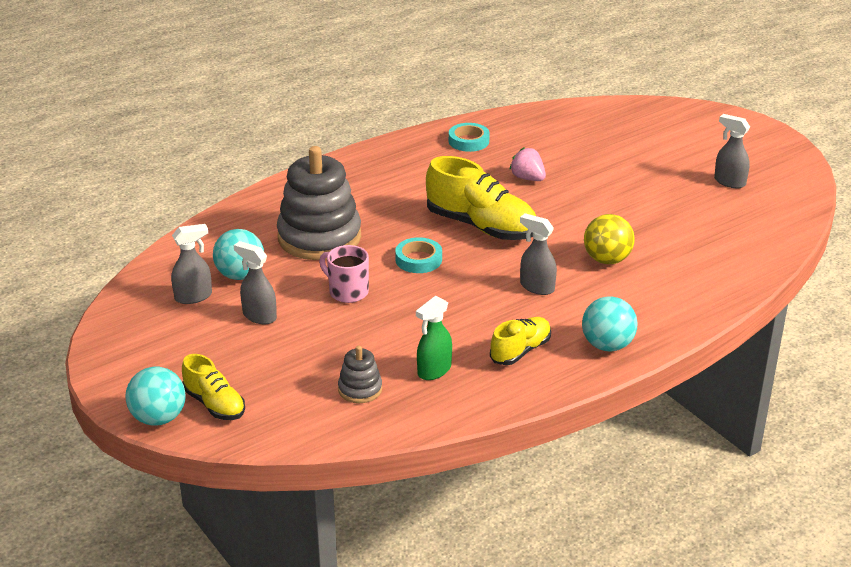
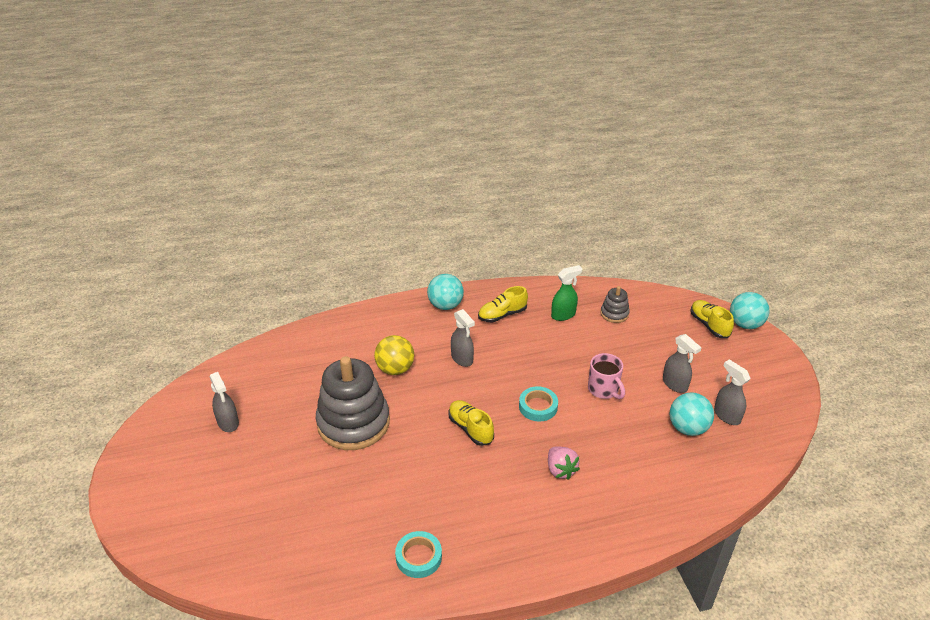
camera: 160 degrees left, 5 degrees up
grey spray bottle [171,224,212,304] -> grey spray bottle turned 60 degrees clockwise [714,359,751,425]
grey stacking toy [277,146,361,260] -> grey stacking toy moved to [316,356,390,450]
yellow shoe [426,156,536,240] -> yellow shoe [448,400,494,446], size x0.57
pink strawberry [509,147,546,181] -> pink strawberry moved to [548,446,580,480]

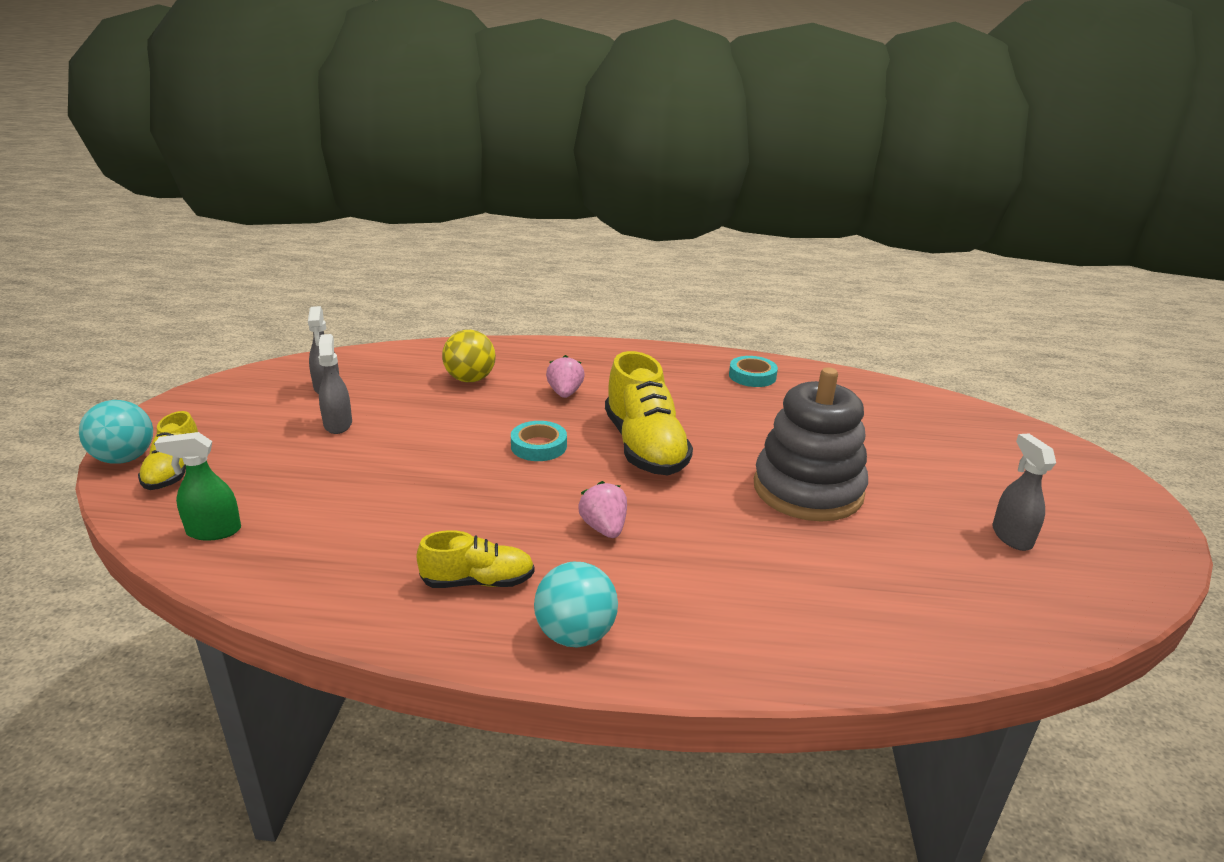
camera: 160 degrees left, 10 degrees down
yellow ball [374,335,414,375] -> yellow ball moved to [442,330,496,382]
yellow shoe [448,400,494,446] -> yellow shoe [605,351,693,475], size x1.76
grey spray bottle [451,309,475,367] -> pink strawberry [578,481,627,538]
green spray bottle [551,265,582,321] -> green spray bottle moved to [154,432,241,541]
pink mug [588,353,625,399] -> none
grey stacking toy [600,286,630,323] -> none
turquoise ball [670,392,714,436] -> none

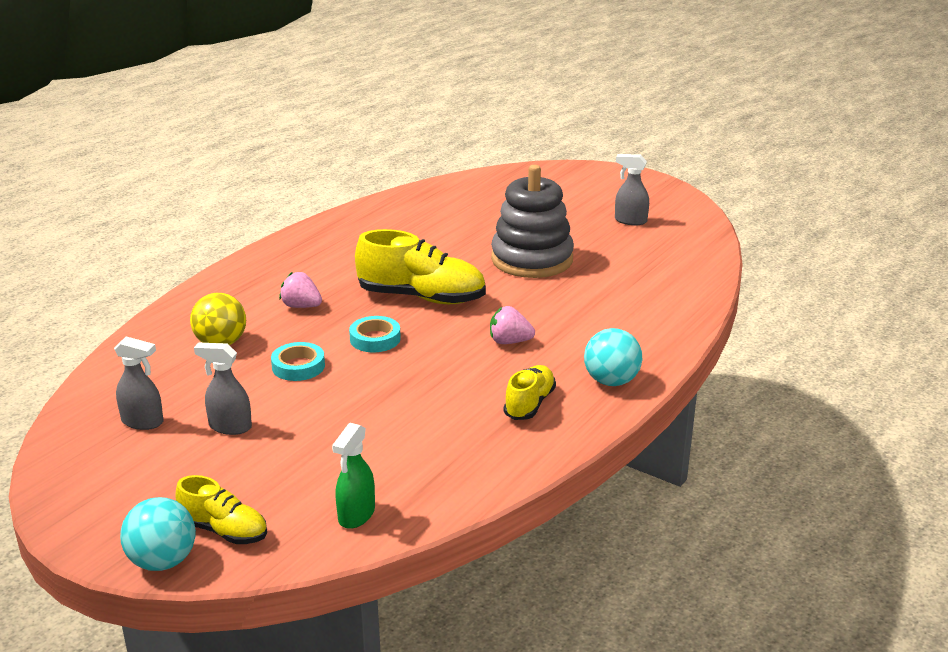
camera: 60 degrees left, 0 degrees up
turquoise tape [729,356,778,387] -> turquoise tape moved to [271,342,325,381]

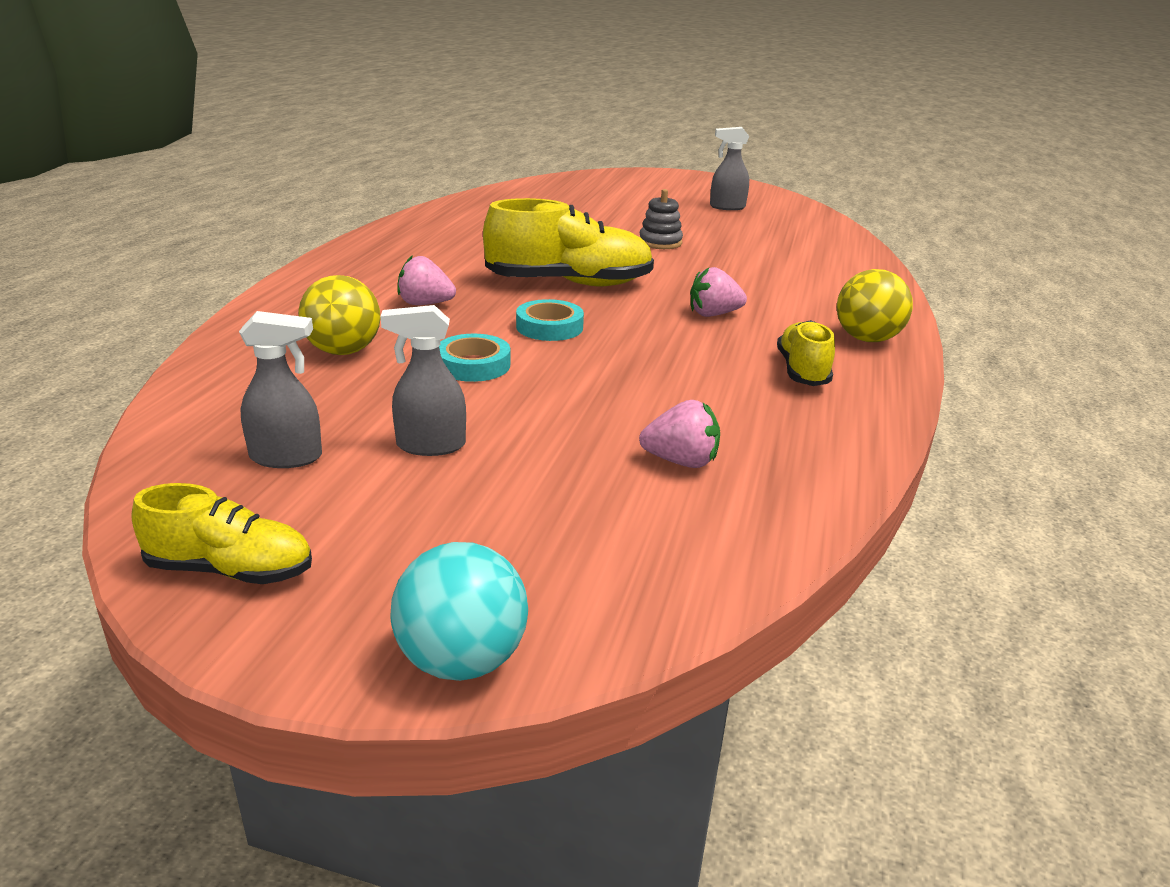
camera: 20 degrees left, 0 degrees up
yellow shoe [176,475,267,544] -> yellow shoe moved to [131,483,312,584]
green spray bottle [332,423,375,529] -> none
grey stacking toy [491,165,574,278] -> grey stacking toy [639,189,683,249], size x0.45
turquoise ball [584,328,642,386] -> yellow ball [837,269,913,342]
none -> pink strawberry [639,400,720,468]

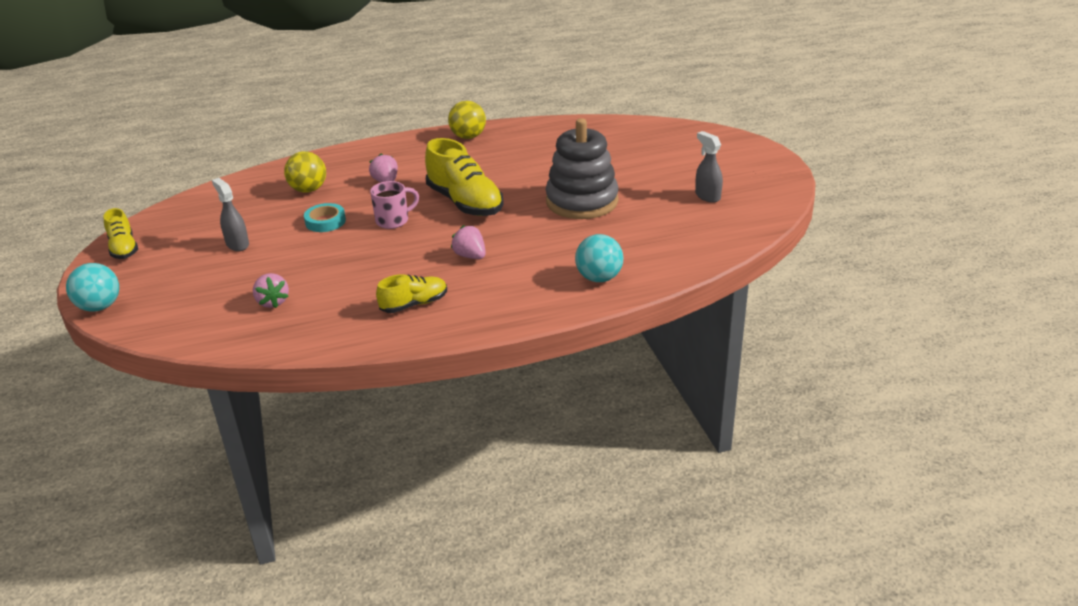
camera: 60 degrees right, 5 degrees up
grey spray bottle [239,311,322,468] -> none
turquoise tape [516,299,584,341] -> pink mug [370,181,419,229]
grey stacking toy [639,189,683,249] -> grey stacking toy [545,118,619,219], size x2.21
yellow ball [837,269,913,342] -> yellow ball moved to [448,101,486,139]
none -> turquoise ball [575,234,624,282]

